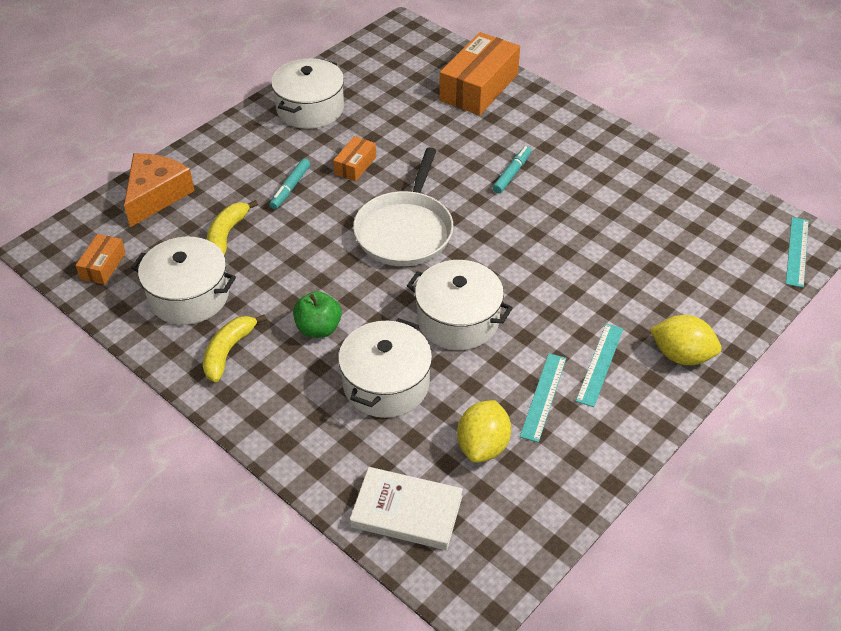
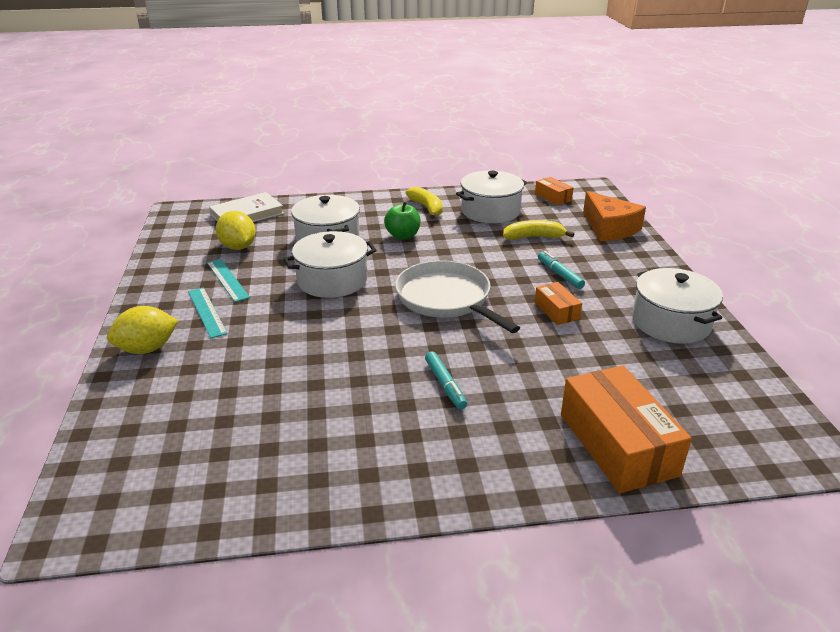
camera: 130 degrees right, 15 degrees down
yellow banana [207,200,258,255] -> yellow banana turned 60 degrees counterclockwise [503,220,574,240]
turquoise ruler [786,217,809,288] -> none

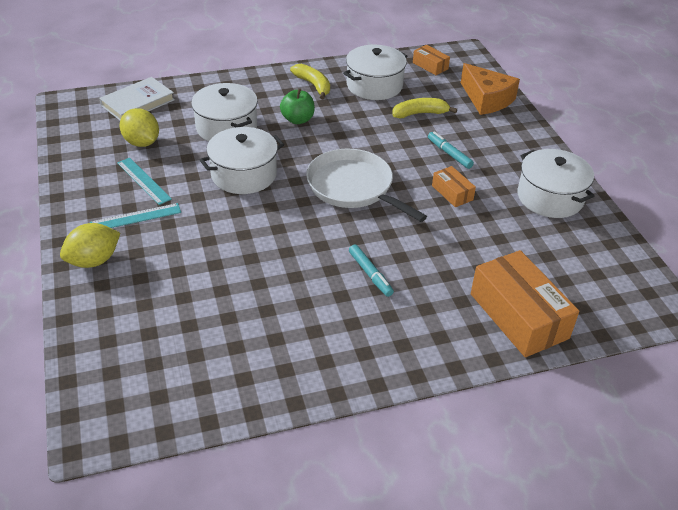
camera: 10 degrees left, 10 degrees up
turquoise ruler [188,287,228,338] -> turquoise ruler turned 75 degrees counterclockwise [90,203,181,228]

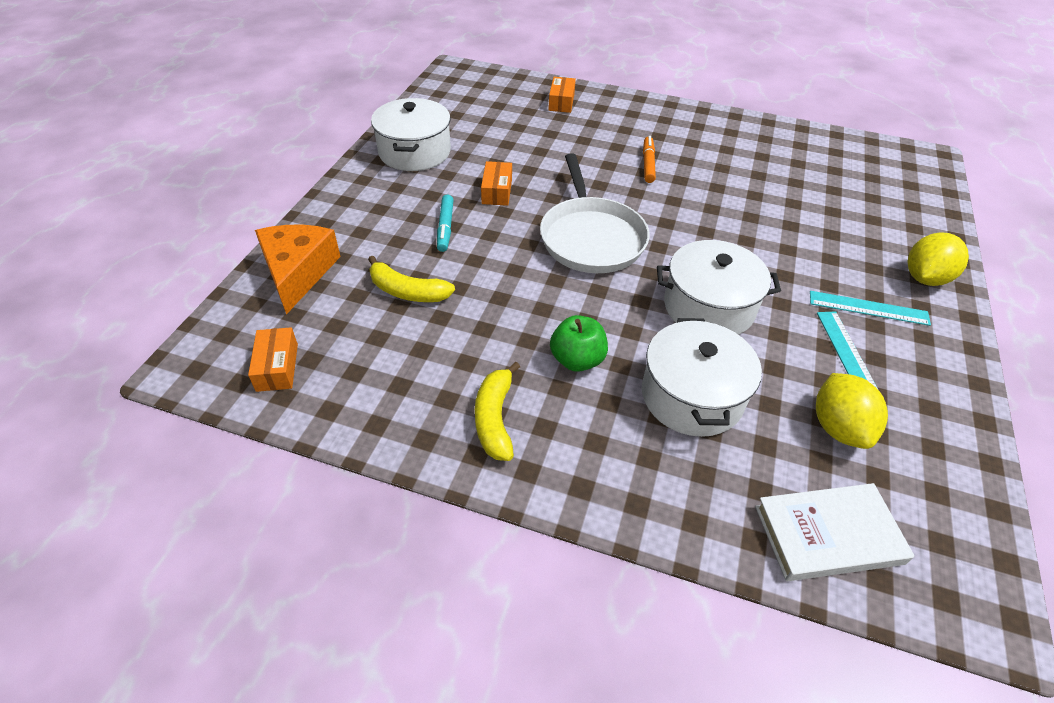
camera: 145 degrees left, 5 degrees up
yellow lemon [60,223,120,268] -> yellow lemon turned 45 degrees counterclockwise [908,232,969,286]
white pot [343,45,408,100] -> none
turquoise marker [349,244,394,297] -> orange marker [643,136,656,183]
orange box [471,250,579,357] -> orange box [548,77,576,113], size x0.49

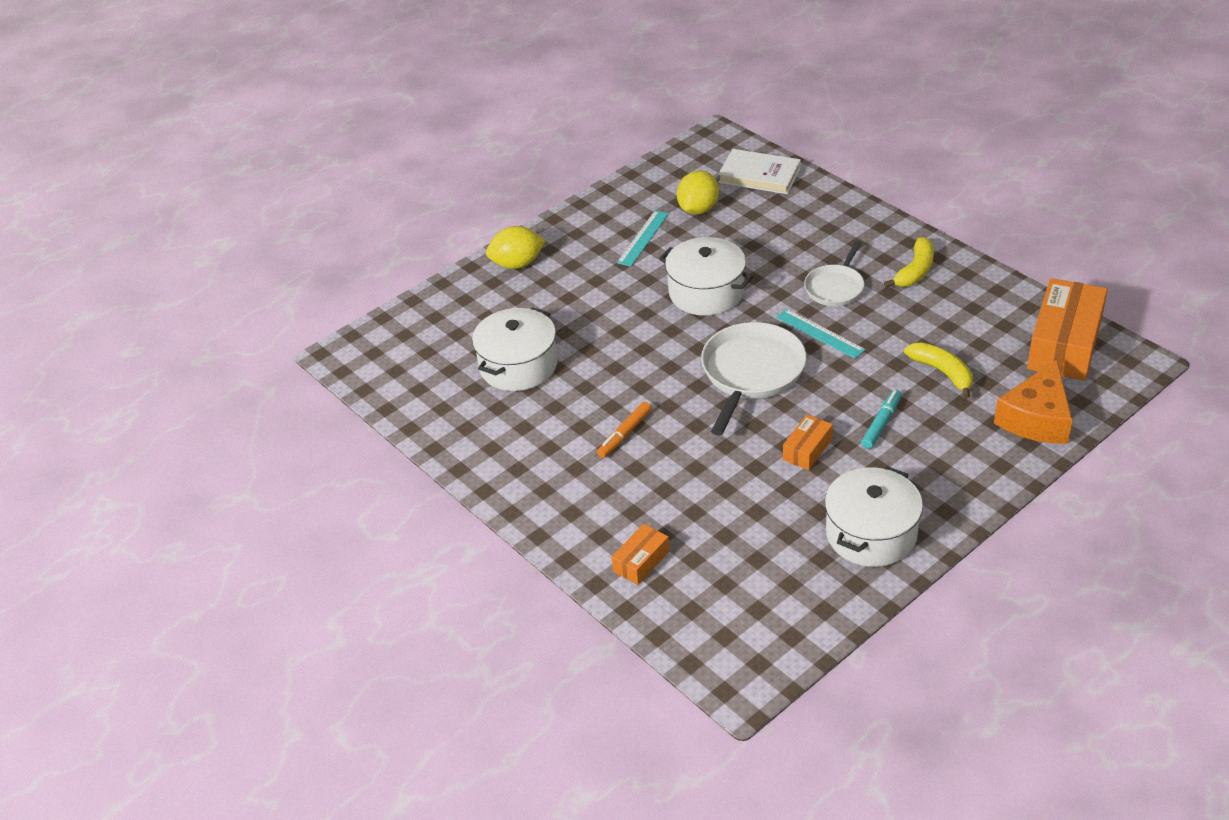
camera: 145 degrees left, 5 degrees down
orange box [248,327,298,392] -> orange box [1027,278,1108,381], size x2.04
green apple [550,315,608,372] -> white pan [804,241,864,306]
white pot [642,318,762,437] -> white pot moved to [472,307,557,391]
turquoise ruler [810,291,931,326] -> turquoise ruler moved to [776,309,866,359]

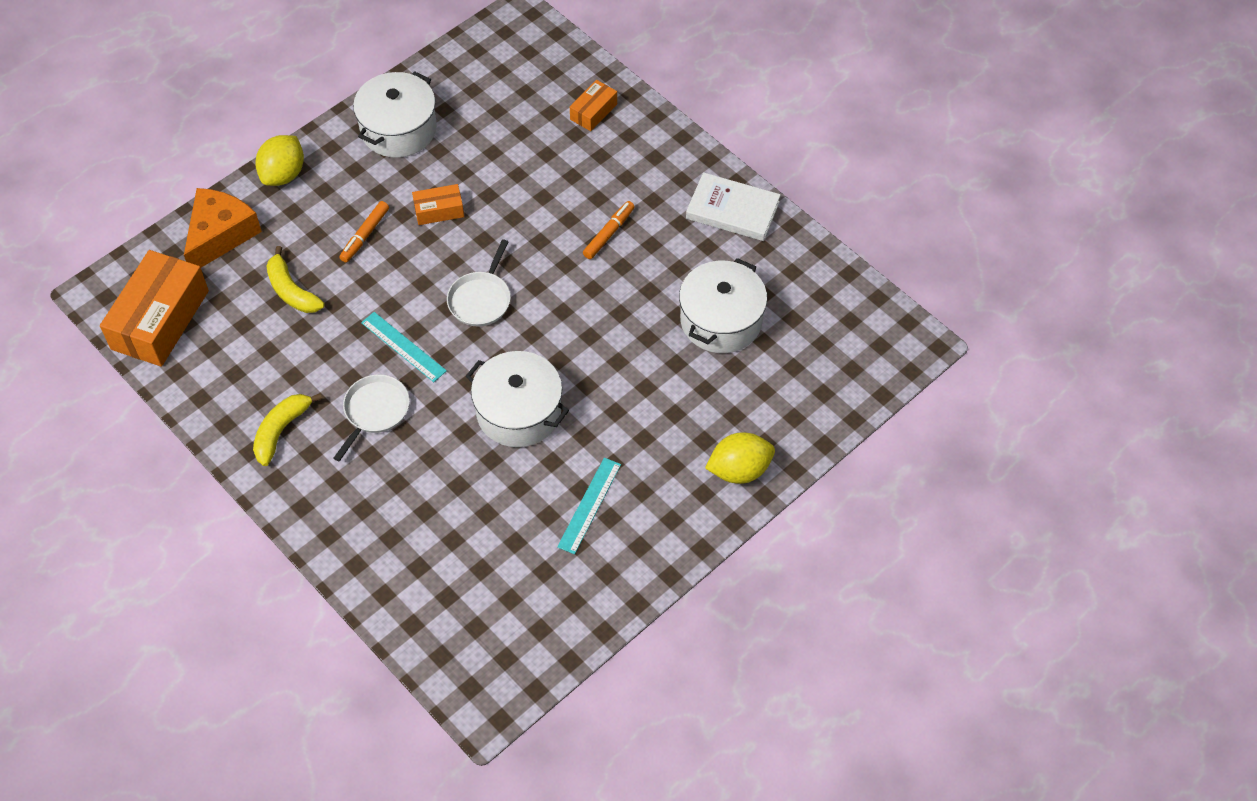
camera: 175 degrees right, 15 degrees up
yellow lemon [677,170,719,215] -> yellow lemon moved to [255,135,304,186]
white pan [701,322,806,436] -> white pan [447,239,511,326], size x0.60
white book [718,149,801,194] -> white book moved to [686,172,781,241]
orange box [783,414,833,470] -> orange box turned 45 degrees clockwise [412,184,464,225]
turquoise marker [861,389,902,449] -> orange marker [339,201,389,263]

